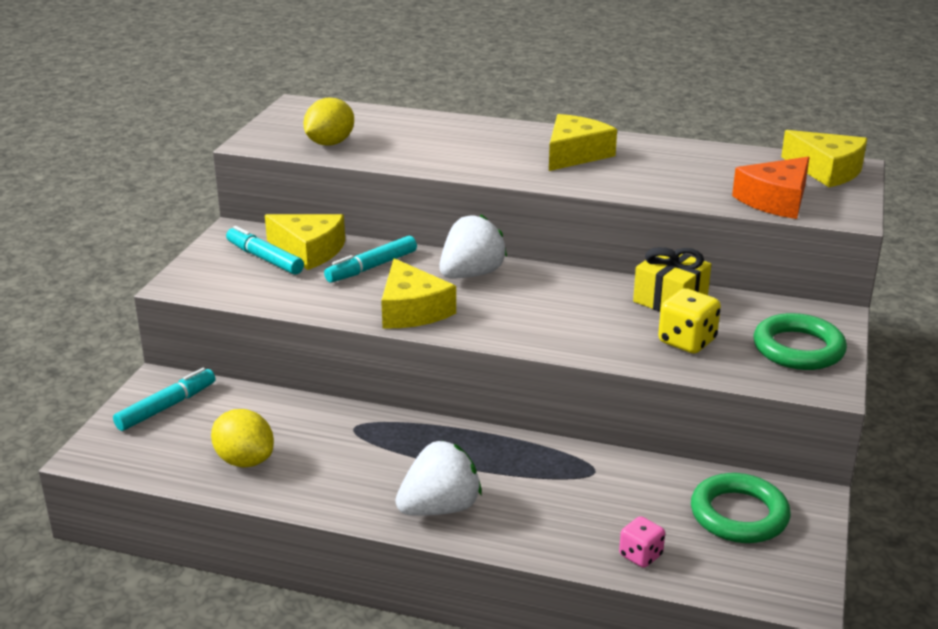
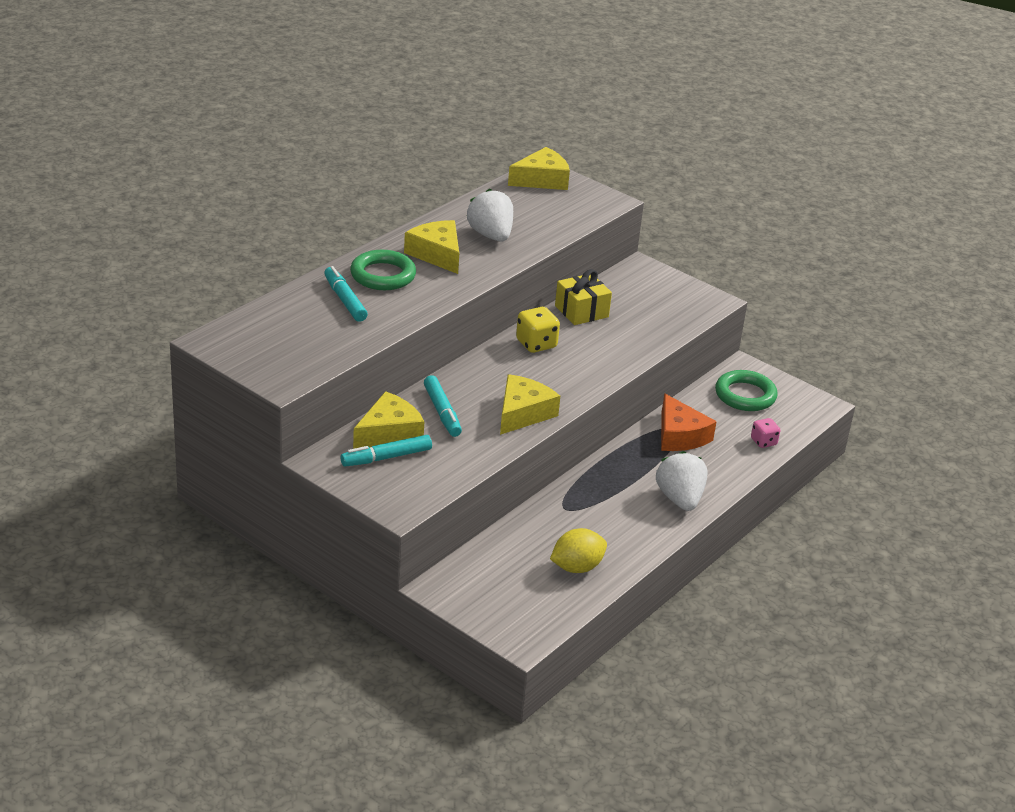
camera: 70 degrees left, 5 degrees up
turquoise marker [113,368,215,431] -> turquoise marker moved to [324,266,368,322]
yellow lemon [303,98,354,146] -> none
yellow cheese [381,258,456,328] -> yellow cheese turned 60 degrees counterclockwise [500,374,560,435]
white strawberry [439,214,507,278] -> white strawberry moved to [467,189,513,242]
yellow dice [658,288,721,353] -> yellow dice moved to [516,307,560,353]
orange cheese [732,157,810,219] -> orange cheese moved to [661,393,717,451]
green ring [753,313,847,370] -> green ring moved to [350,250,416,290]

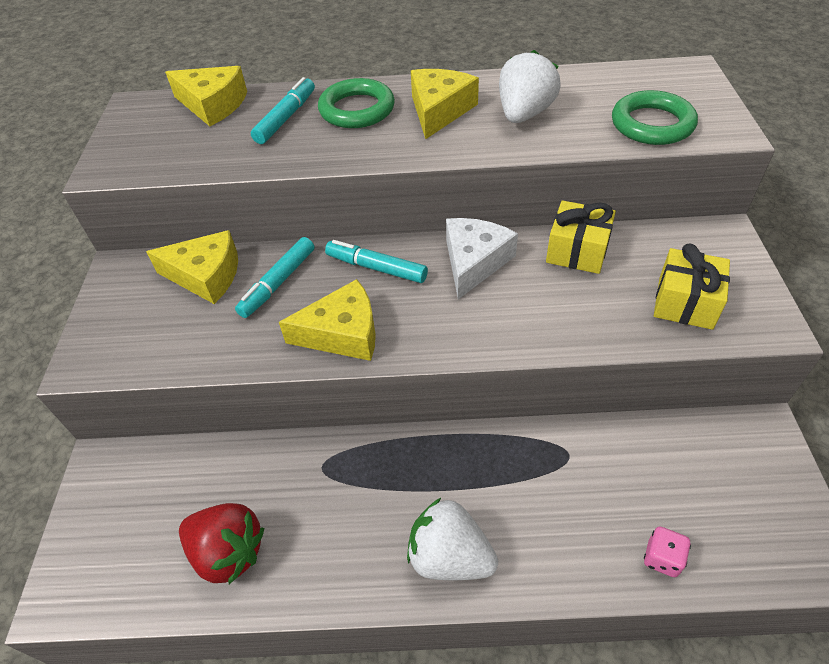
camera: 55 degrees right, 15 degrees up
turquoise marker [340,435,432,467] -> turquoise marker moved to [325,240,428,283]
yellow cheese [508,147,570,190] -> yellow cheese moved to [165,66,247,126]
yellow dice [516,307,560,353] -> white cheese [446,218,518,299]
yellow lemon [550,528,607,573] -> red strawberry [179,503,264,584]
white strawberry [656,451,708,511] -> white strawberry turned 105 degrees counterclockwise [407,498,498,580]
orange cheese [661,393,717,451] -> none
green ring [715,370,778,411] -> green ring moved to [612,90,698,145]
none -> yellow gift [654,243,730,330]

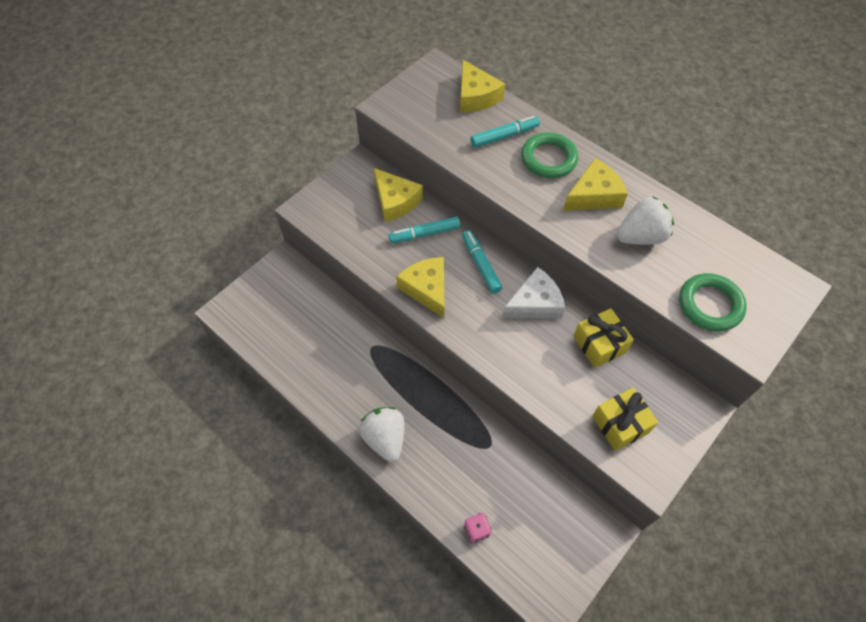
camera: 40 degrees right, 10 degrees up
red strawberry [179,503,264,584] -> none
yellow cheese [279,279,376,361] -> yellow cheese turned 150 degrees counterclockwise [396,257,444,318]

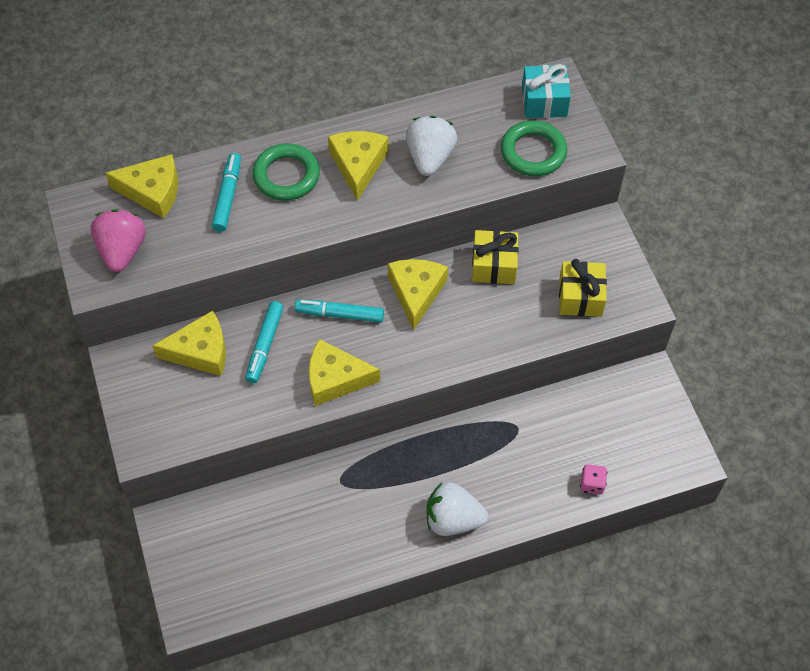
camera: 60 degrees left, 0 degrees up
white cheese [502,267,565,319] -> yellow cheese [388,259,448,330]
none -> pink strawberry [91,209,146,272]
none -> turquoise gift [522,64,571,118]

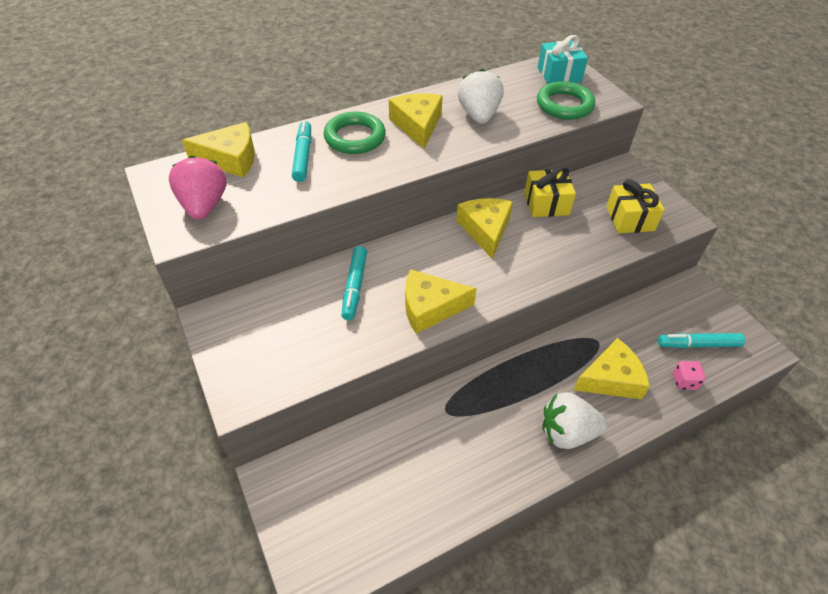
camera: 10 degrees left, 10 degrees down
yellow cheese [152,311,226,376] -> yellow cheese moved to [573,338,650,399]
turquoise marker [295,300,384,323] -> turquoise marker moved to [658,333,745,348]

